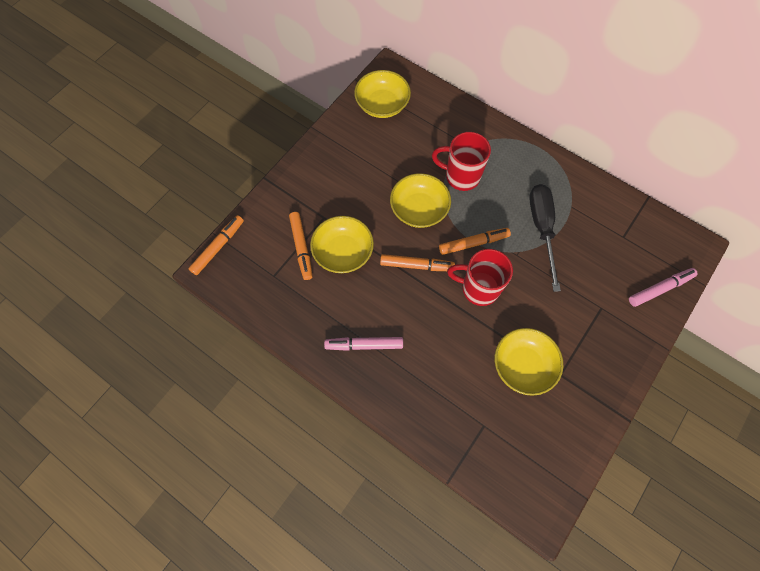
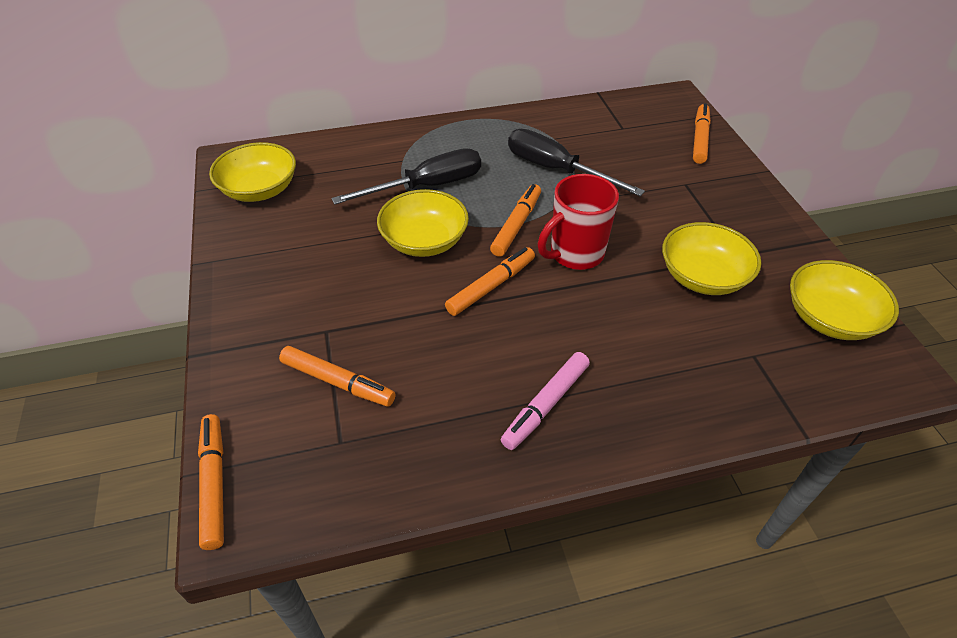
camera: 50 degrees left, 20 degrees down
yellow bowl [310,216,374,273] -> yellow bowl moved to [790,260,899,340]
red mug [432,132,491,191] -> black screwdriver [331,148,481,205]
pink marker [629,268,698,307] -> orange marker [693,103,711,164]

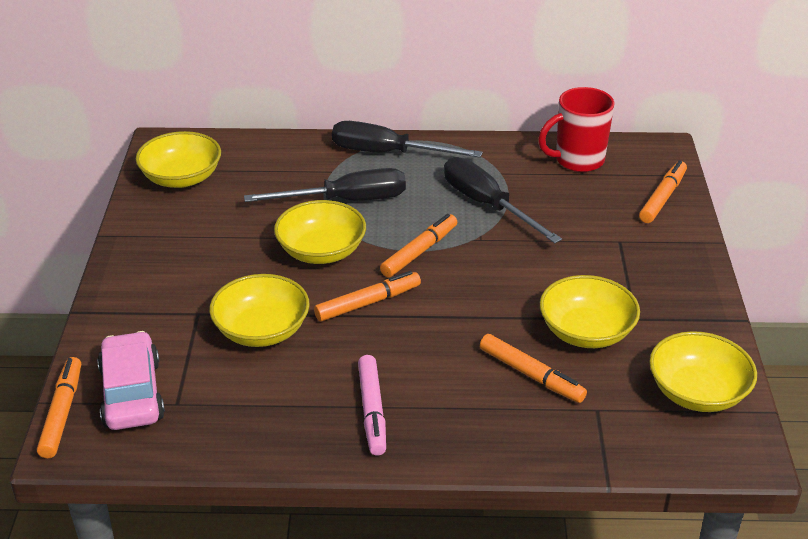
camera: 15 degrees right, 10 degrees down
orange marker [279,346,396,407] -> orange marker moved to [480,334,587,403]
pink marker [501,352,590,450] -> pink marker turned 60 degrees counterclockwise [358,355,386,456]
red mug [538,174,619,270] -> red mug moved to [538,87,615,172]
none -> pink car [97,331,165,430]
none -> yellow bowl [209,274,310,347]
none -> black screwdriver [332,121,483,158]

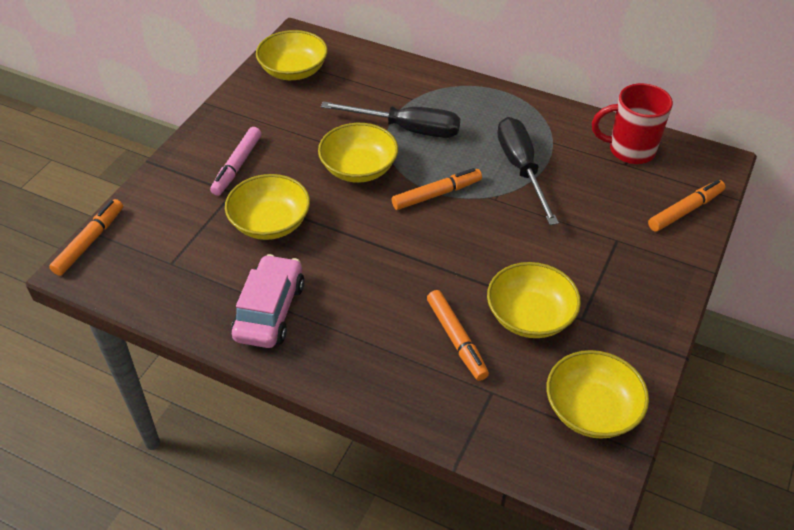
camera: 25 degrees right, 10 degrees up
pink car [97,331,165,430] -> pink car moved to [231,254,305,348]
orange marker [314,271,421,321] -> none
black screwdriver [332,121,483,158] -> none
pink marker [358,355,386,456] -> pink marker moved to [210,127,261,196]

